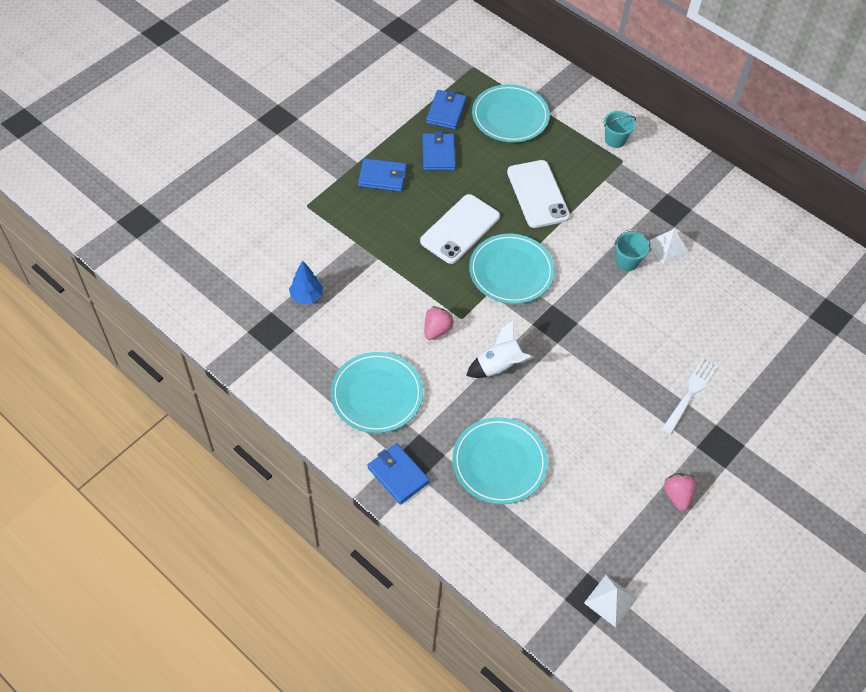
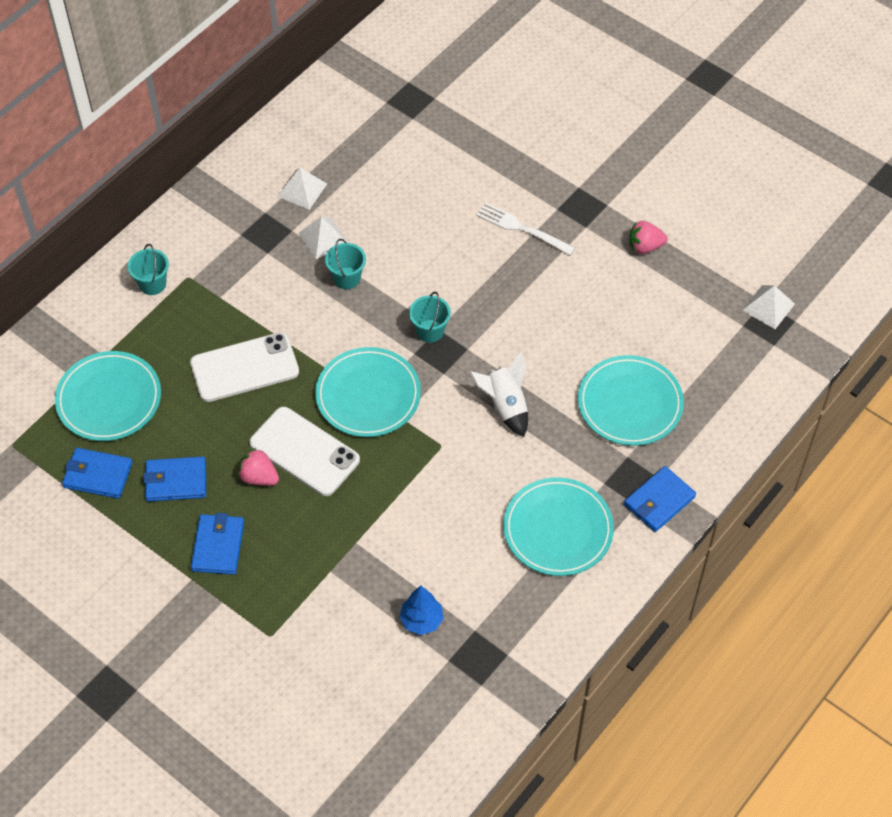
camera: 90 degrees left, 0 degrees up
pink strawberry [424,306,454,340] -> pink strawberry moved to [238,448,279,486]
none -> white pyramid [277,168,327,210]
none -> turquoise bucket [409,292,451,343]

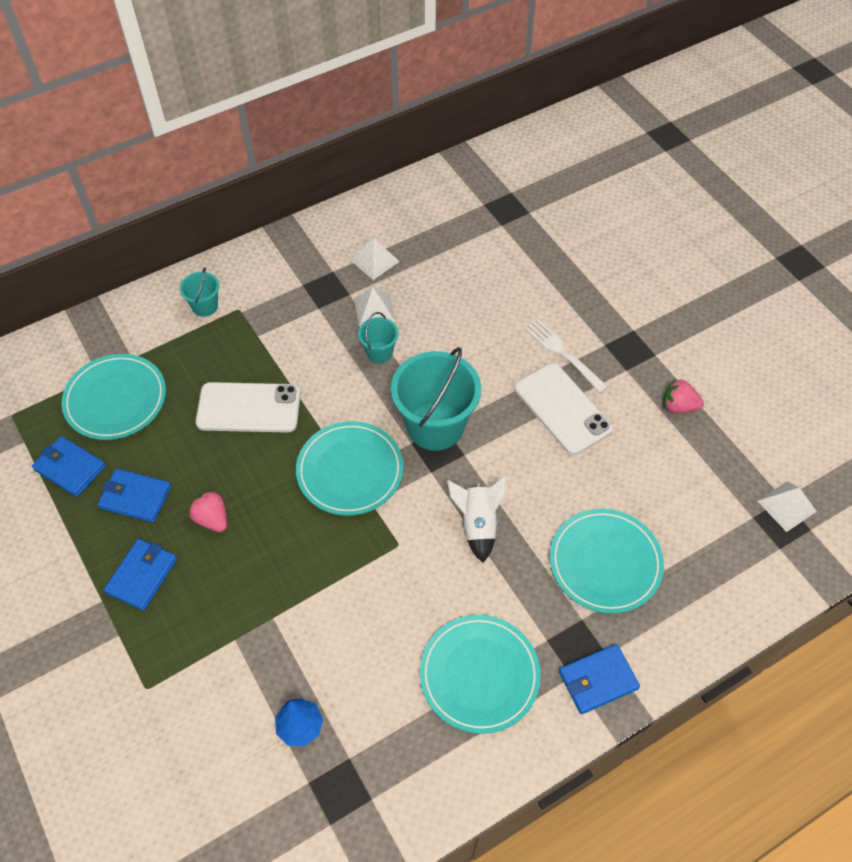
camera: 20 degrees right, 0 degrees up
white phone [249,407,360,496] -> white phone moved to [514,363,613,455]
turquoise bucket [409,292,451,343] -> turquoise bucket [391,347,481,451], size x2.06

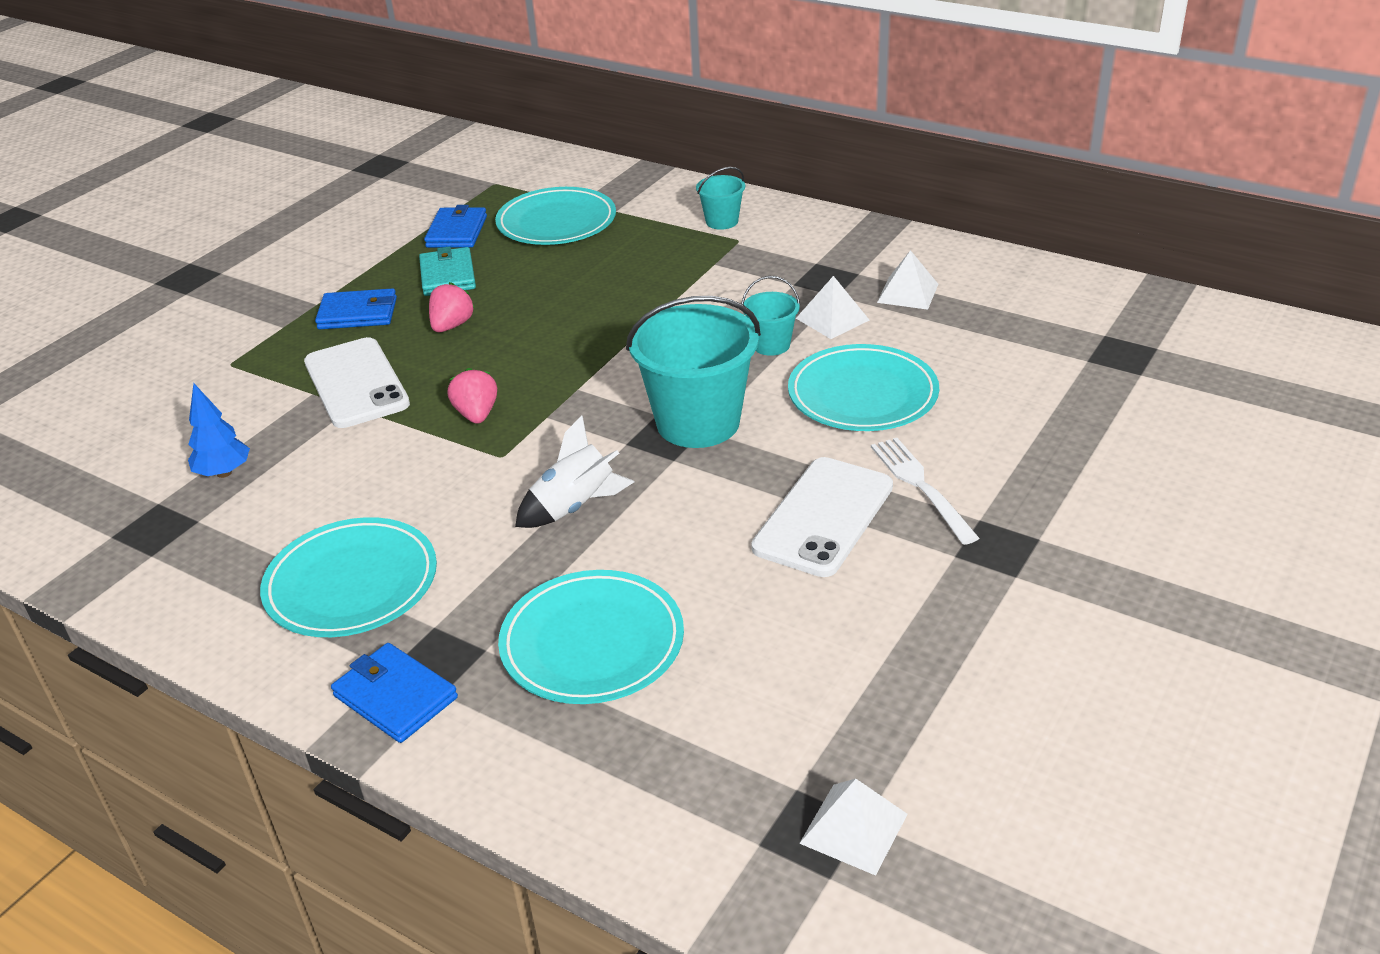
camera: 65 degrees right, 20 degrees down
blue wallet [98,469,171,523] -> turquoise wallet [419,246,476,296]
white phone [196,382,301,433] -> white phone moved to [304,337,410,428]
turquoise plate [296,421,403,516] -> turquoise plate moved to [788,344,939,431]
white fork [525,319,608,393] -> white fork turned 45 degrees counterclockwise [871,438,979,545]
pink strawberry [663,379,704,413] -> pink strawberry moved to [448,368,497,424]

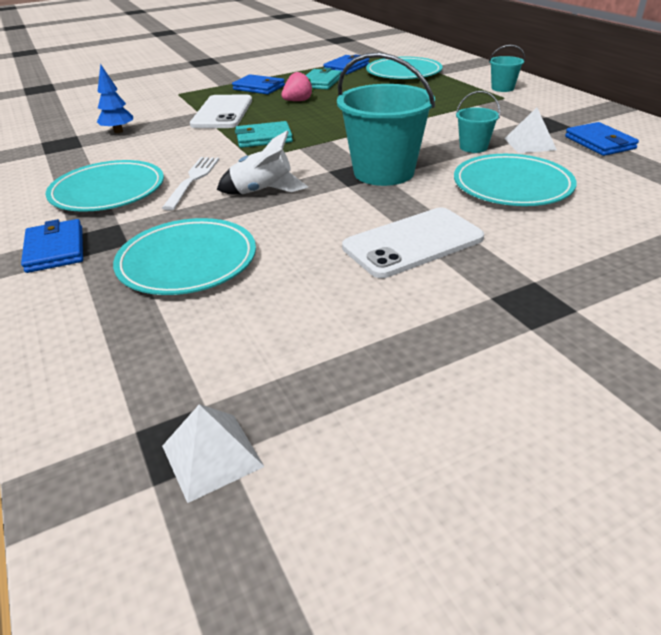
camera: 30 degrees right, 0 degrees up
pink strawberry [448,368,497,424] -> turquoise wallet [235,121,293,148]
white fork [871,438,979,545] -> white fork moved to [162,157,219,211]
white pyramid [877,250,938,310] -> blue wallet [565,122,639,156]

